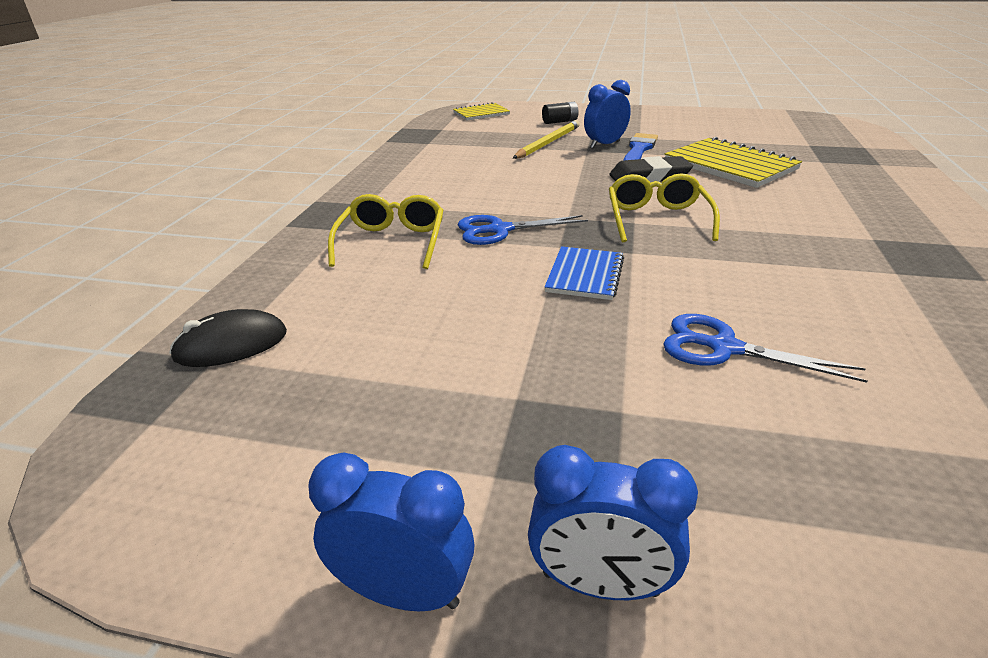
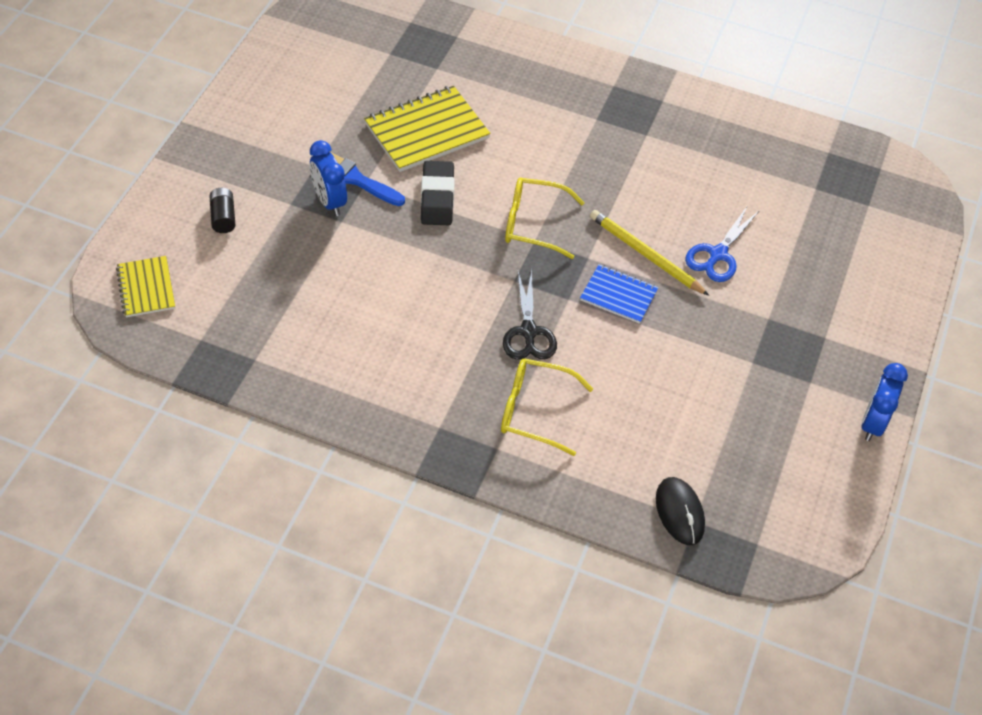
camera: 85 degrees left, 20 degrees up
blue scissors [458,215,588,245] -> black scissors [503,269,557,360]
yellow pencil [513,120,580,159] -> yellow pencil moved to [590,210,709,296]
blue clock [528,445,698,600] -> none

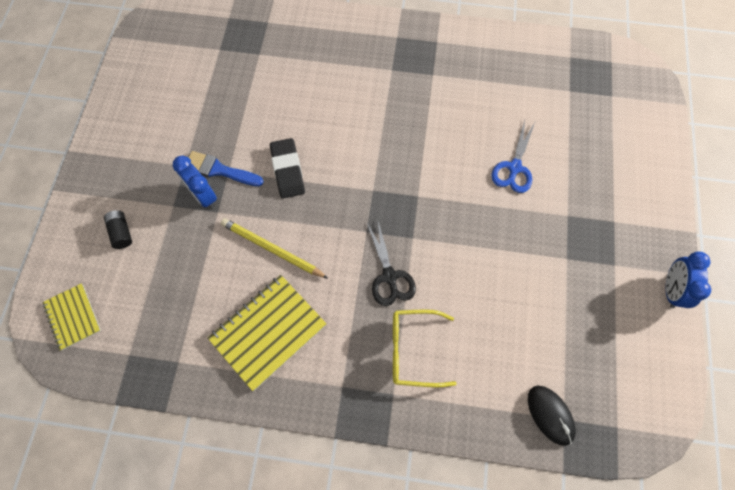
camera: 10 degrees left, 15 degrees up
yellow notebook [364,86,490,172] -> yellow notebook moved to [207,275,327,391]
yellow glasses [505,177,585,259] -> none
blue notebook [580,264,659,324] -> none
yellow pencil [590,210,709,296] -> yellow pencil moved to [221,218,328,279]

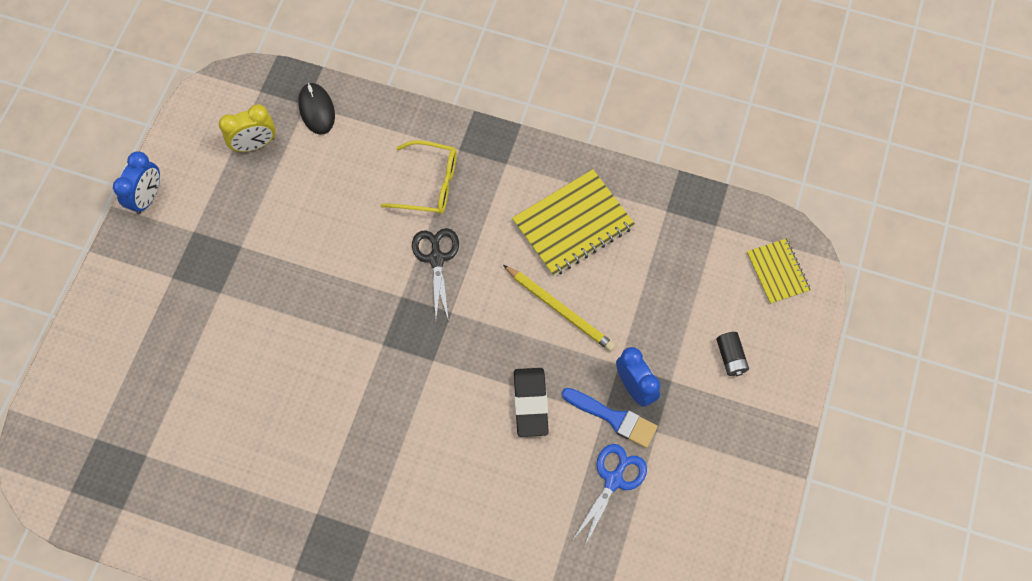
camera: 170 degrees left, 0 degrees up
blue scissors [491,120,535,193] -> blue scissors moved to [572,444,647,548]
none -> yellow clock [219,104,276,152]

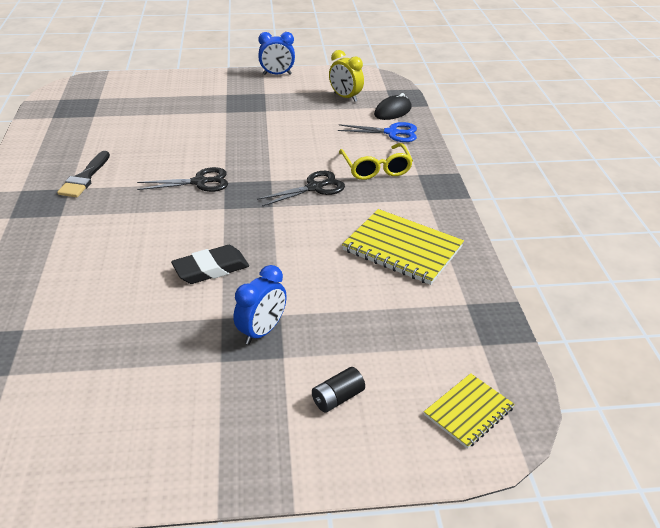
camera: 65 degrees right, 30 degrees down
yellow pencil [503,265,616,351] -> none
blue brush [562,388,658,448] -> none
blue scissors [572,444,647,548] -> blue scissors moved to [338,122,417,142]
none -> black brush [57,151,110,197]
none -> black scissors [137,167,228,192]

